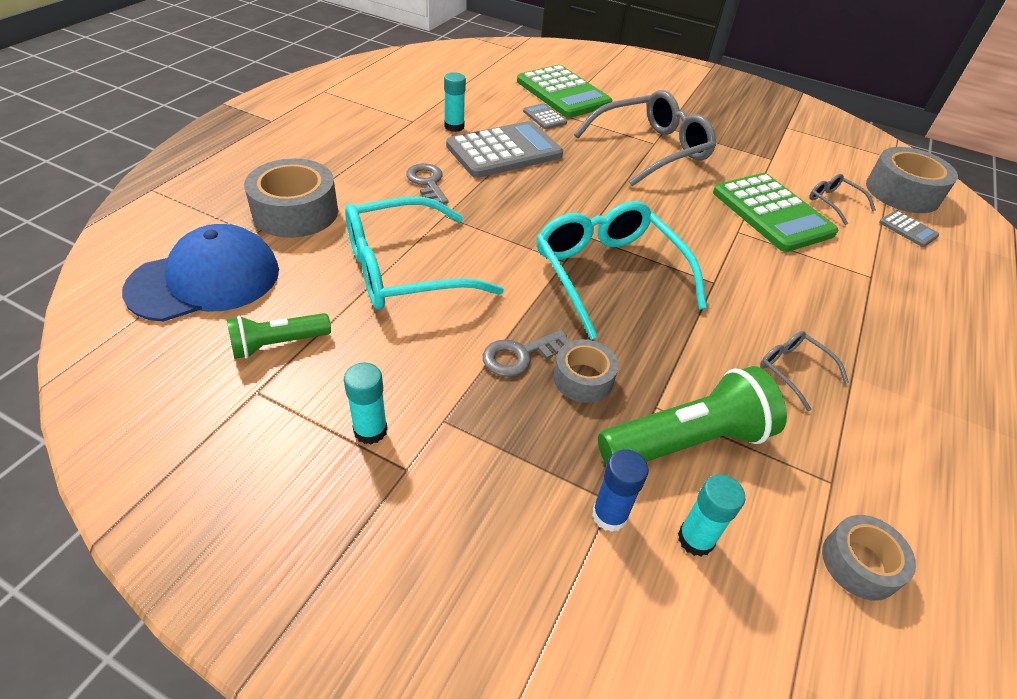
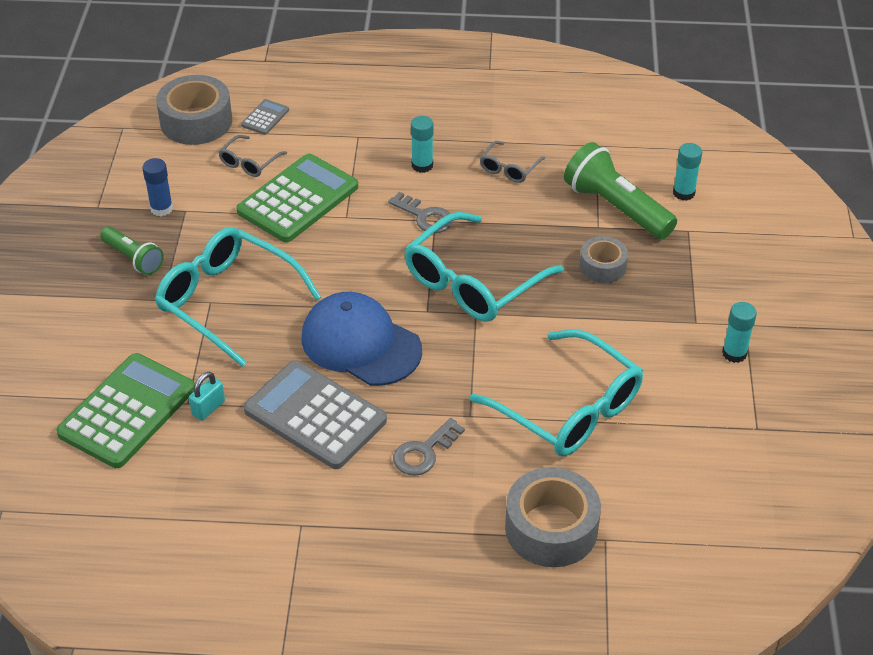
camera: 110 degrees left, 0 degrees up
blue cap [122,224,279,322] -> blue cap moved to [301,292,422,386]
green flashlight [227,313,331,359] -> green flashlight moved to [100,226,164,275]
turquoise glue stick [444,72,466,132] -> turquoise glue stick moved to [411,116,434,173]
grey key [483,330,570,377] -> grey key moved to [388,192,453,233]
grey calculator [523,103,567,129] -> turquoise padlock [189,372,225,421]
grey glasses [574,90,716,186] -> turquoise glasses [155,227,321,367]
blue glue stick [592,450,649,532] -> blue glue stick moved to [142,158,173,216]
grey tape [822,515,916,601] -> none

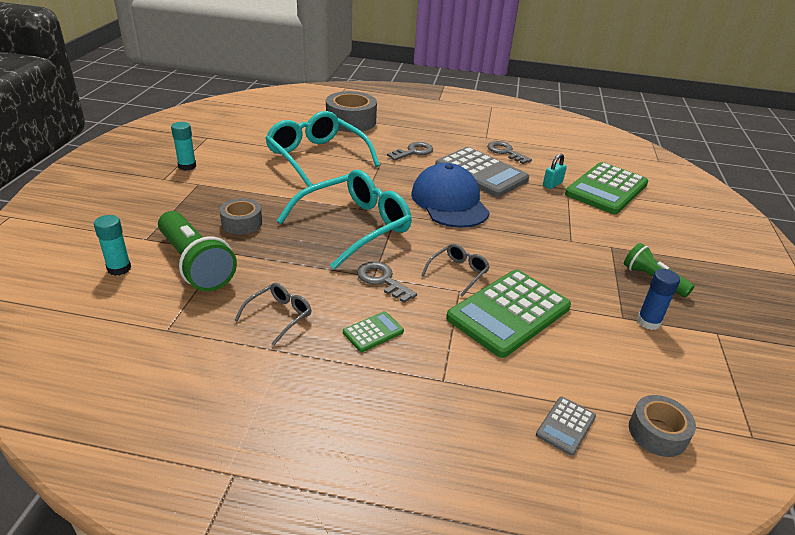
camera: 175 degrees left, 10 degrees down
turquoise glasses [155,227,321,367] -> none
grey tape [156,75,232,145] -> grey tape [629,395,696,457], size x0.59
grey glasses [219,135,287,177] -> grey glasses moved to [421,244,490,297]
blue cap [301,292,422,386] -> blue cap turned 150 degrees counterclockwise [411,163,490,228]
turquoise glue stick [411,116,434,173] -> green calculator [343,311,404,352]
none -> grey key [487,141,532,164]

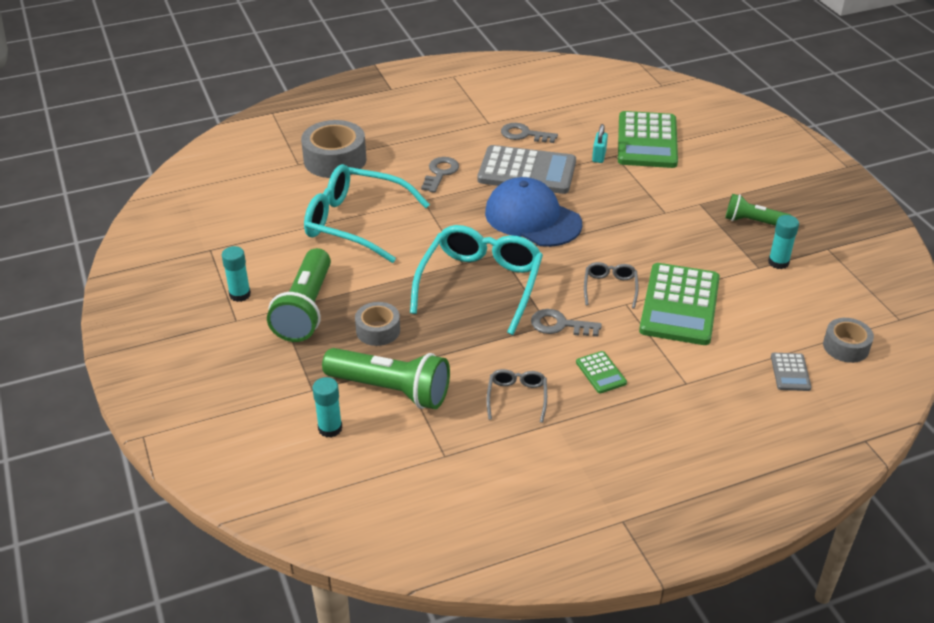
camera: 30 degrees left, 5 degrees up
green calculator [343,311,404,352] -> green calculator turned 135 degrees clockwise [576,351,627,393]
blue glue stick [637,269,680,330] -> turquoise glue stick [768,215,799,269]
none -> green flashlight [267,248,331,342]

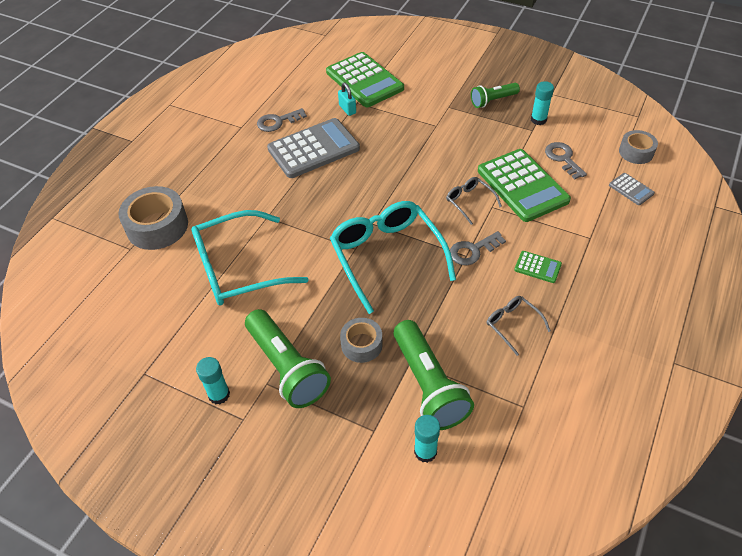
camera: 40 degrees left, 10 degrees up
green flashlight [322,348,450,409] -> green flashlight turned 90 degrees clockwise [393,320,474,430]
grey key [421,157,459,193] -> grey key moved to [545,142,587,179]
blue cap [485,177,582,247] -> none

